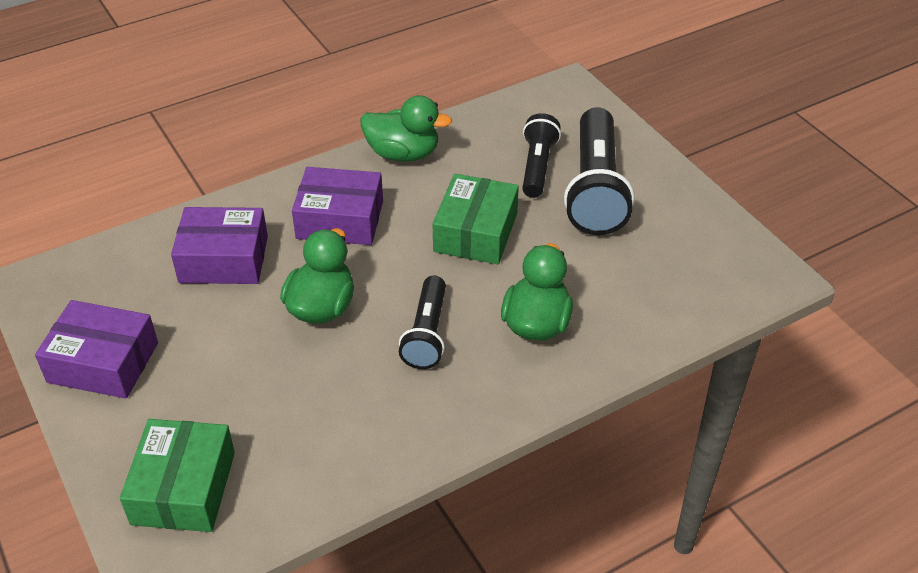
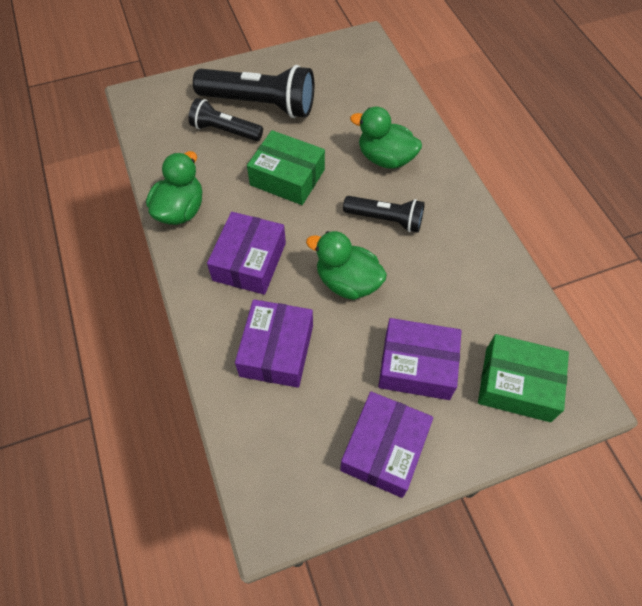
camera: 80 degrees left, 15 degrees up
none -> purple box [378,318,462,400]

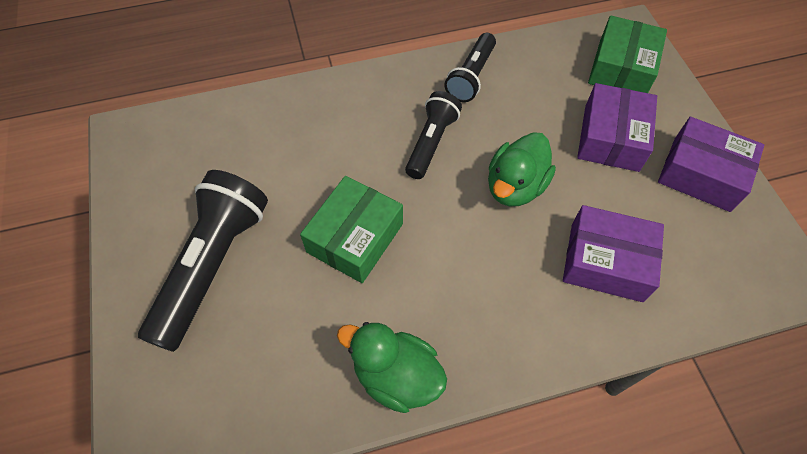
camera: 85 degrees left, 0 degrees up
black flashlight [189,98,263,141] -> black flashlight moved to [444,33,496,102]
purple box [207,212,286,295] -> none
green duck [350,107,422,169] -> none

